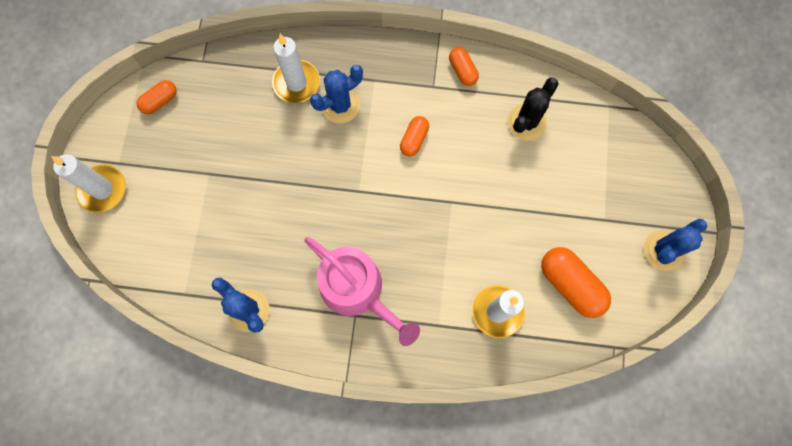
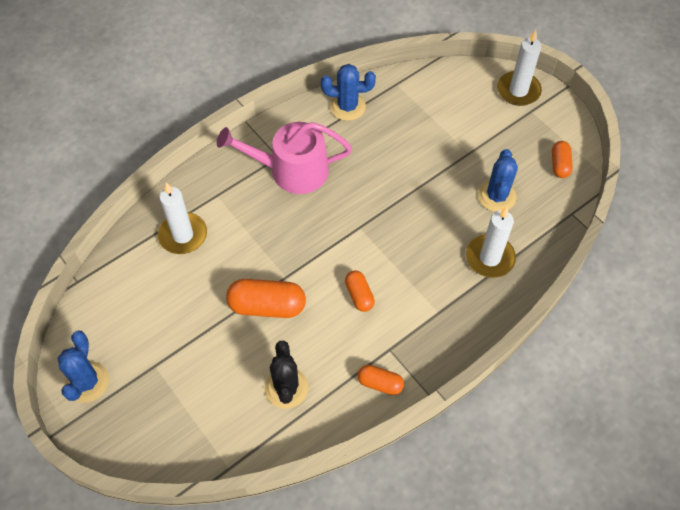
camera: 135 degrees right, 15 degrees down
blue cactus [310,65,363,123] -> blue cactus moved to [478,149,518,212]
orange capsule [541,247,611,318] -> orange capsule moved to [226,279,306,318]

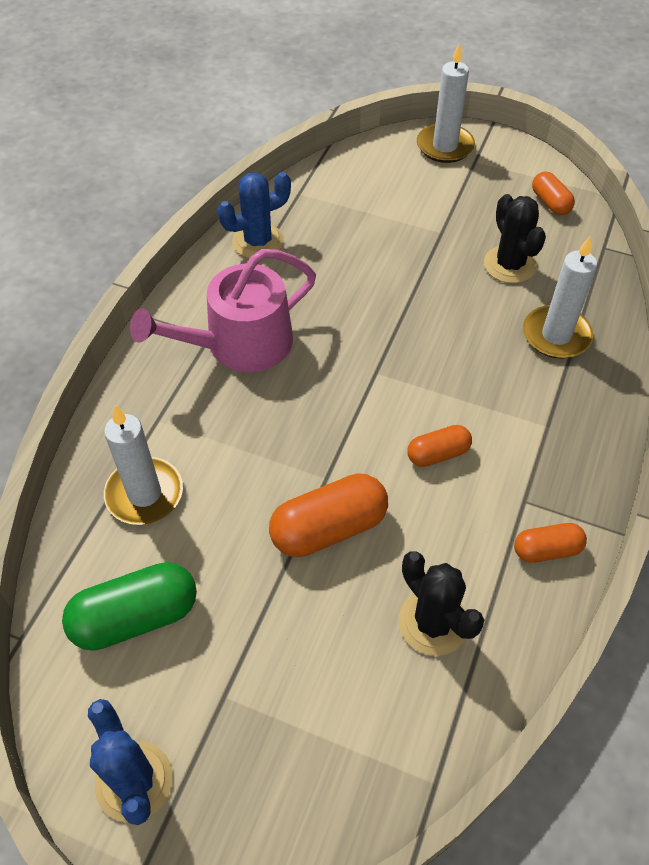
camera: 30 degrees left, 5 degrees down
orange capsule [345,270,375,312] -> orange capsule turned 60 degrees counterclockwise [407,425,472,467]
blue cactus [478,149,518,212] -> black cactus [484,194,546,283]
none -> green capsule [62,562,197,651]

